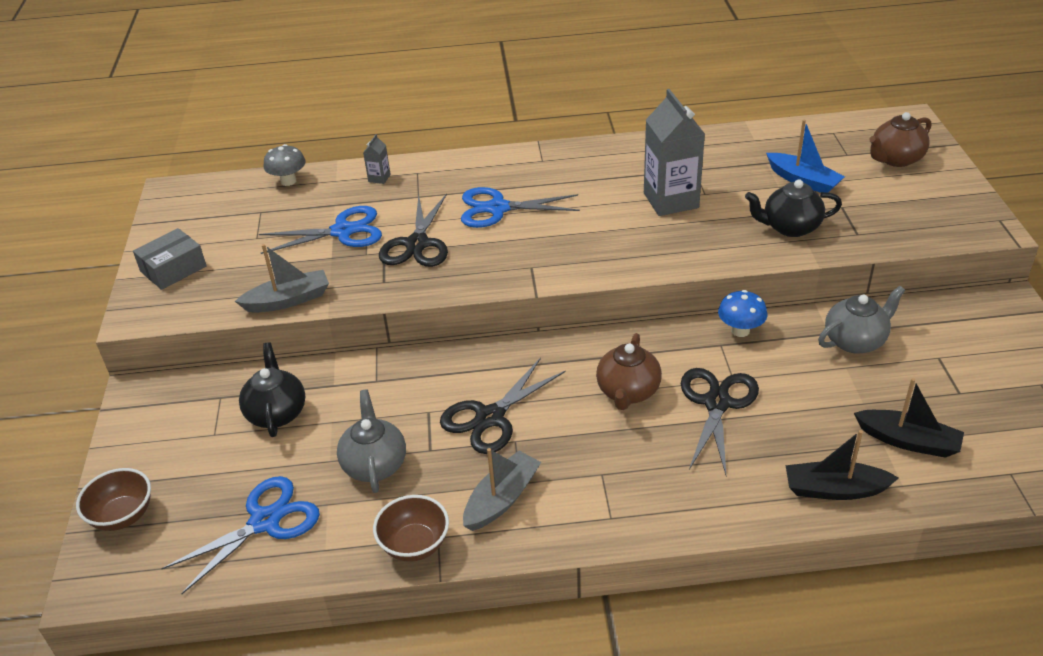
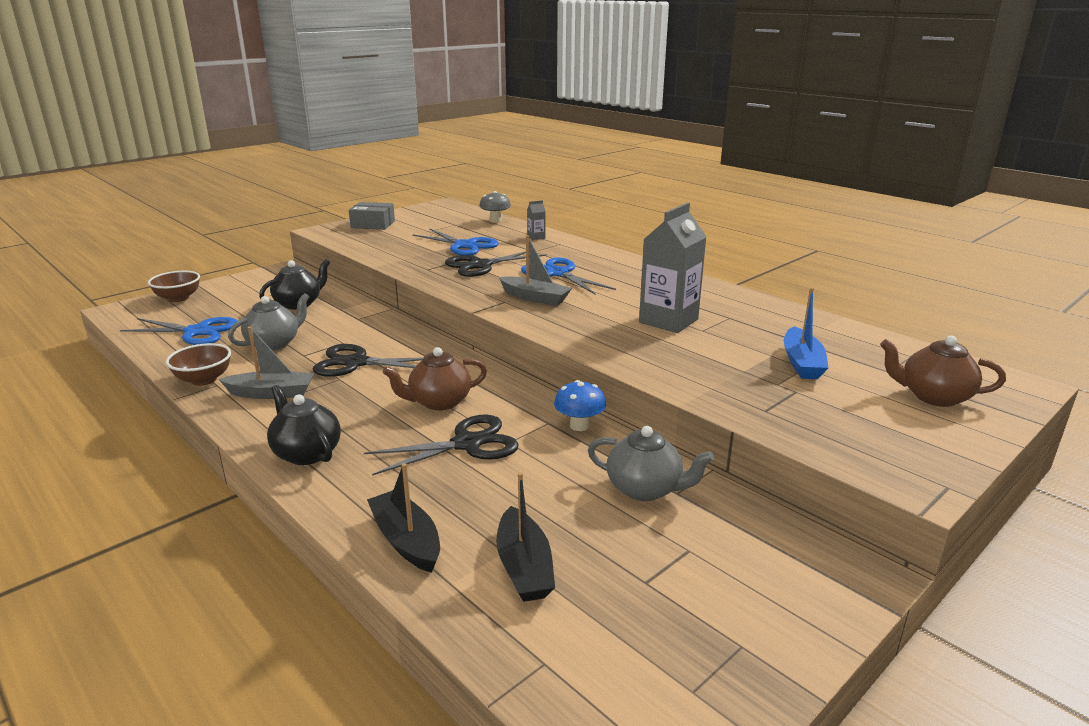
camera: 50 degrees right, 15 degrees down
grey boat [235,244,329,313] -> grey boat moved to [499,235,572,306]
black teapot [745,179,842,237] -> black teapot moved to [267,385,341,465]

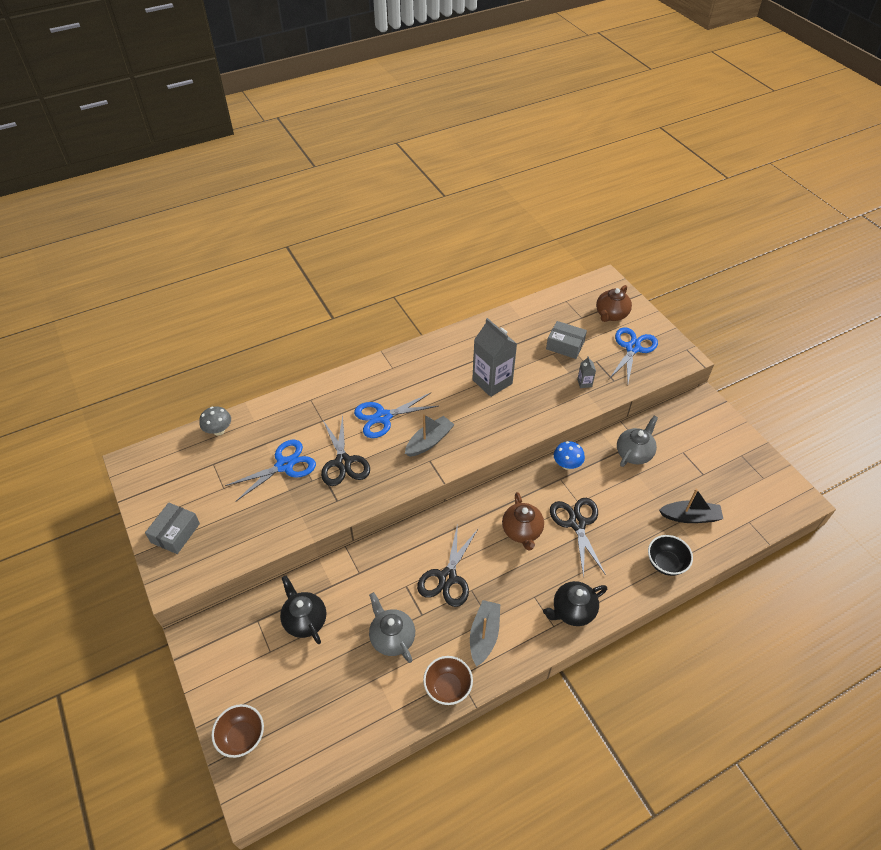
camera: 75 degrees left, 25 degrees up
blue scissors [120,317,238,345] -> blue scissors moved to [609,327,658,383]
black boat [367,463,440,573] -> black bowl [648,535,693,576]
grey carton [527,200,546,240] -> grey carton moved to [577,356,596,388]
blue boat [784,287,829,379] -> grey box [546,321,587,359]

